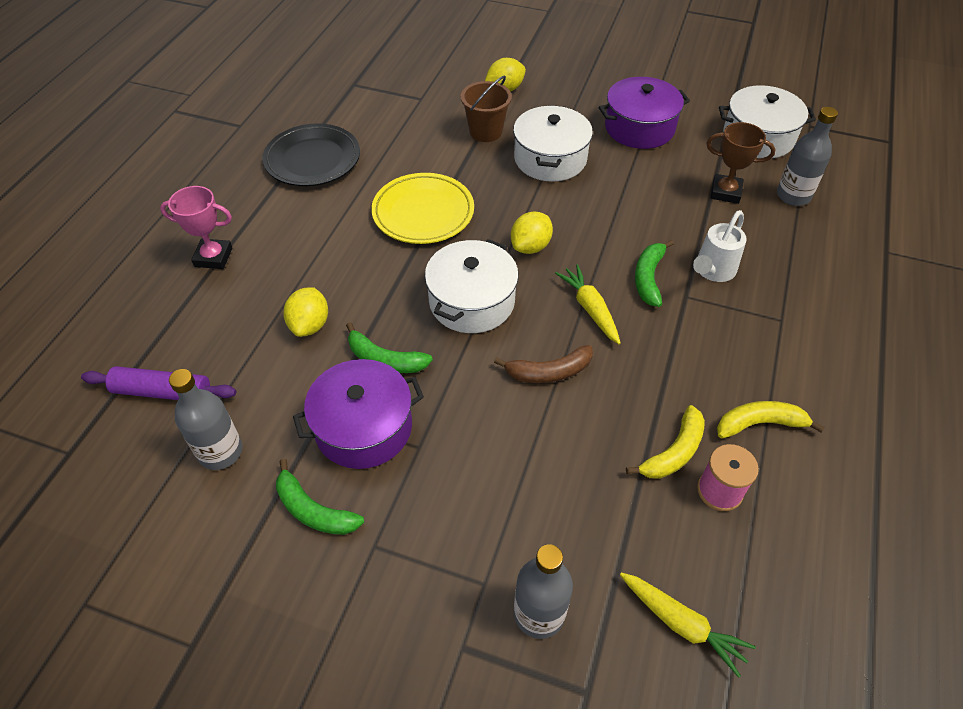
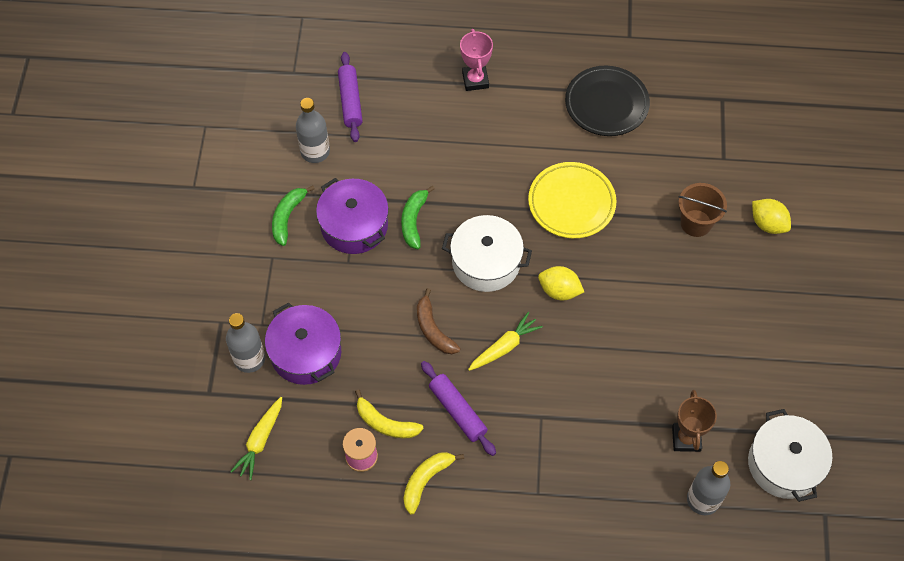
camera: 75 degrees right, 10 degrees up
yellow lemon [283,287,328,337] -> none
white pot [513,105,593,182] -> none
purple pot [599,77,690,149] -> purple pot moved to [265,302,341,385]
green banana [635,240,674,307] -> none
white watering can [693,210,747,282] -> none
yellow banana [717,401,824,439] -> yellow banana turned 120 degrees counterclockwise [404,452,464,514]
none -> purple rolling pin [421,361,496,456]

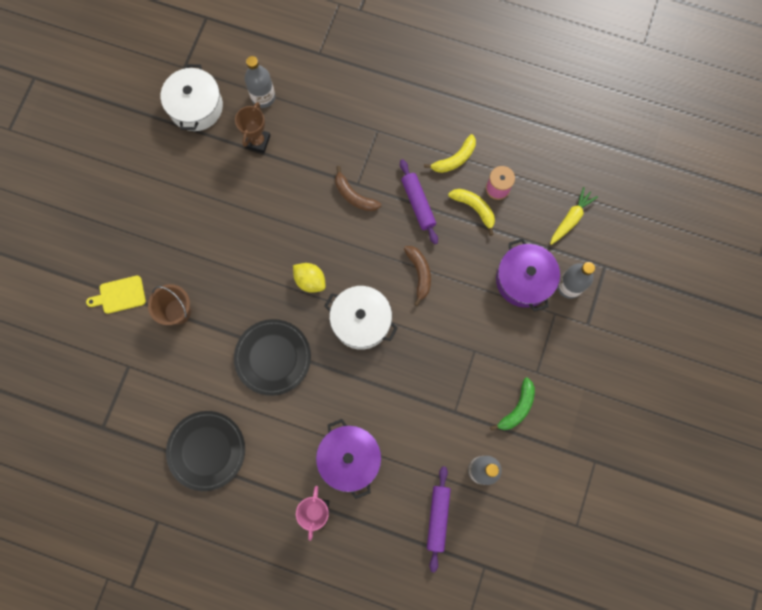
camera: 165 degrees left, 15 degrees up
purple pot [316,178,389,254] -> purple pot moved to [316,419,381,499]
green banana [401,186,435,249] -> none
yellow carrot [468,312,543,371] -> none
yellow plate [528,162,616,238] -> black plate [234,319,311,396]
yellow lemon [752,199,791,234] -> yellow cutting board [86,276,146,314]
none -> brown banana [335,166,381,211]

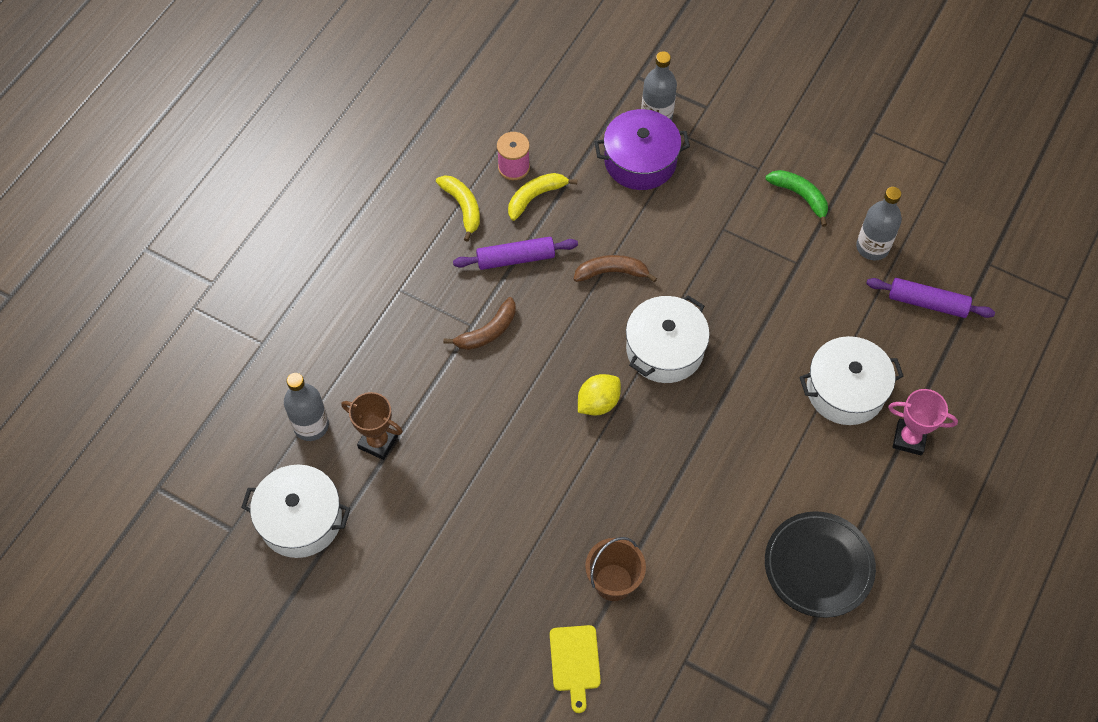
camera: 80 degrees left, 15 degrees down
black plate [234,319,311,396] -> none
purple pot [316,419,381,499] -> white pot [799,336,904,425]
yellow carrot [550,187,598,245] -> none

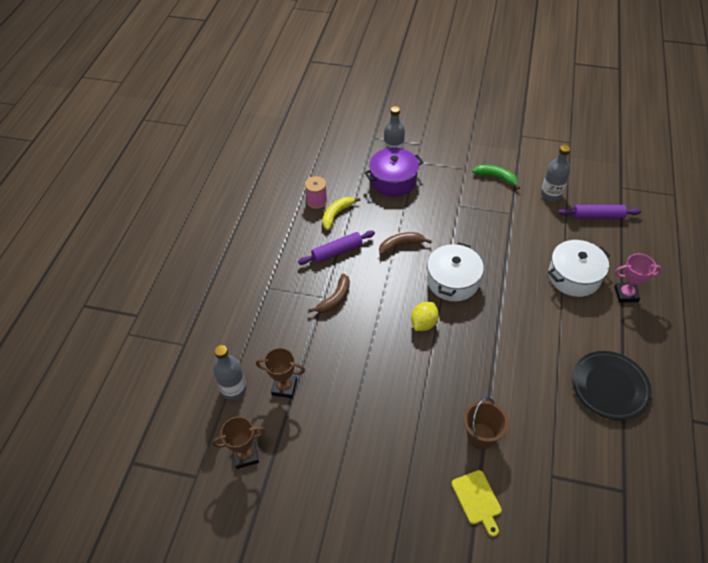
camera: 15 degrees left, 10 degrees down
white pot [241,464,350,558] -> brown trophy [212,417,266,469]
yellow banana [436,175,480,242] -> none

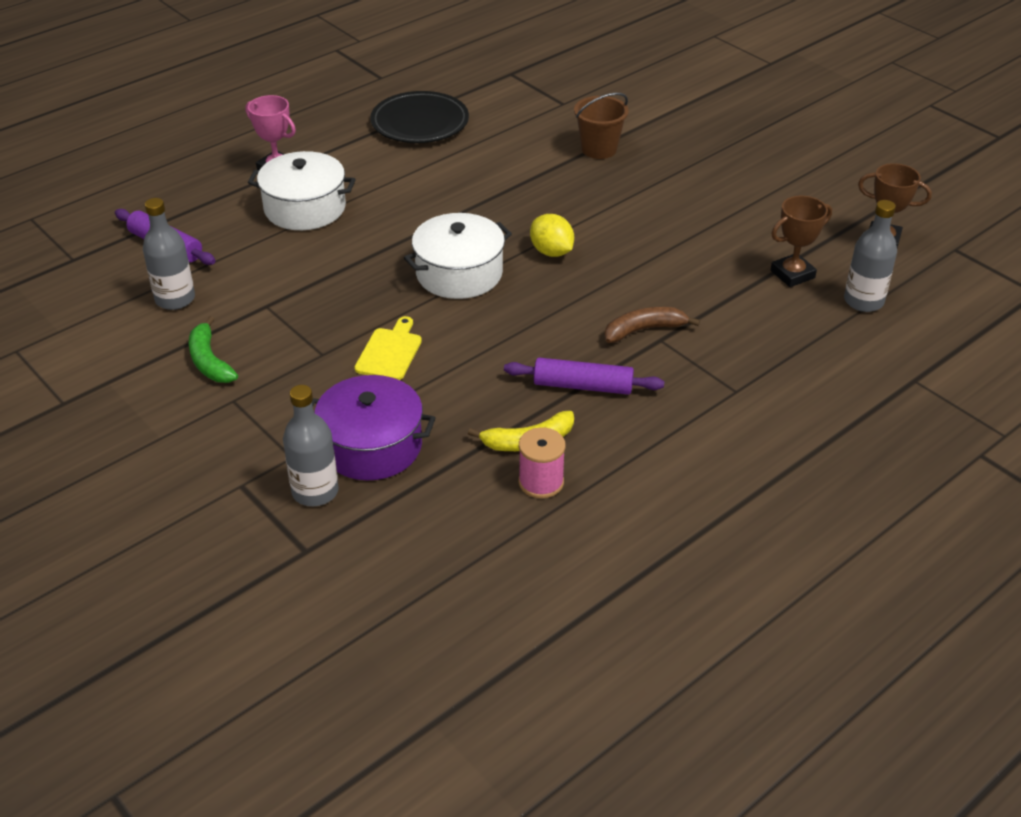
camera: 145 degrees left, 10 degrees down
brown trophy [256,348,305,398] -> brown trophy turned 75 degrees counterclockwise [771,196,832,287]
brown banana [379,232,432,255] -> none
yellow lemon [411,302,439,331] -> yellow lemon turned 75 degrees clockwise [530,214,574,257]
yellow cutting board [452,470,502,537] -> yellow cutting board moved to [354,316,422,380]

